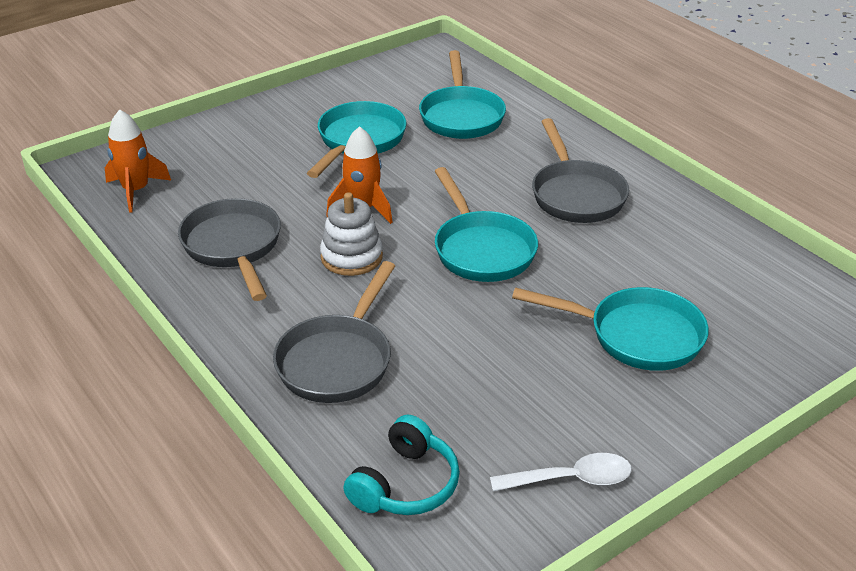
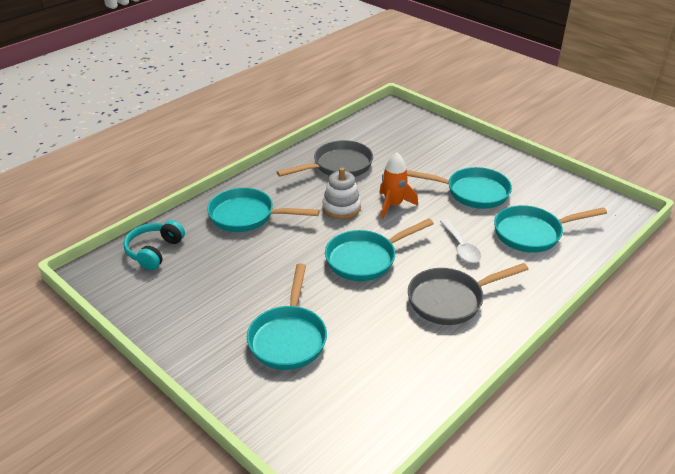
camera: 80 degrees right, 0 degrees up
orange rocket [105,110,171,212] -> none
grey pan [273,261,395,403] -> turquoise pan [207,188,320,232]
turquoise headphones [343,414,460,515] -> turquoise headphones turned 90 degrees clockwise [123,220,185,270]
white spoon [490,453,632,492] -> white spoon moved to [440,219,481,263]

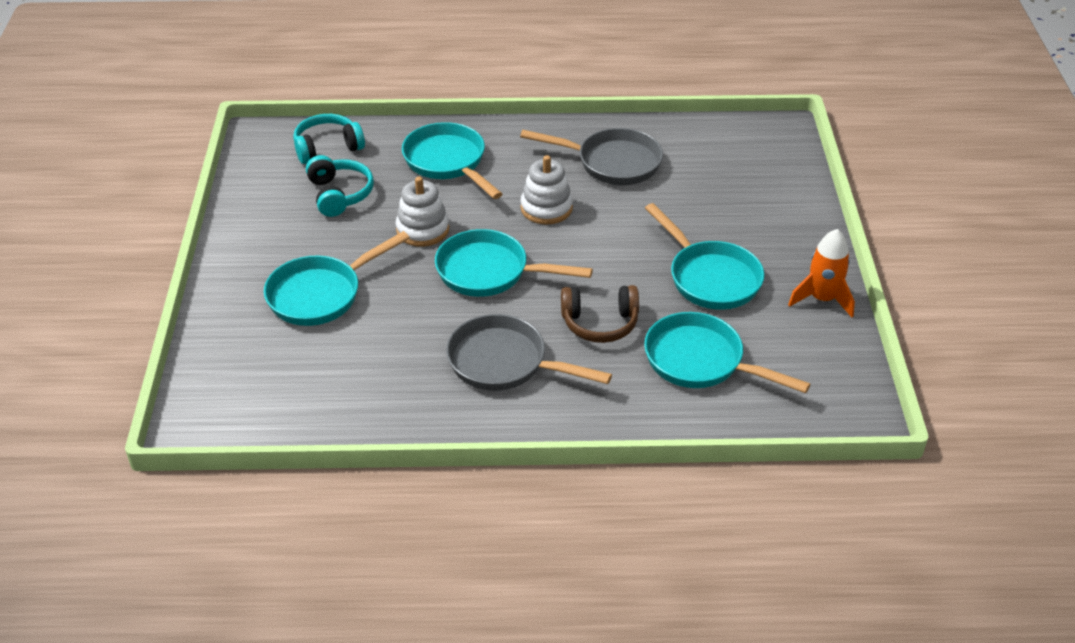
camera: 45 degrees right, 5 degrees up
orange rocket [379,153,418,219] -> orange rocket moved to [788,229,855,318]
white spoon [440,219,481,263] -> brown headphones [561,285,639,343]
none -> turquoise headphones [306,155,374,217]
none -> white stacking toy [396,177,449,247]

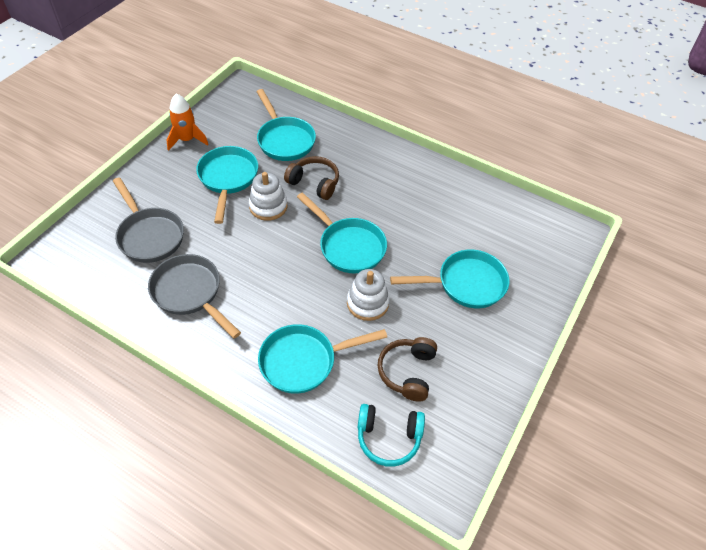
camera: 150 degrees left, 10 degrees up
turquoise headphones [306,155,374,217] -> brown headphones [378,337,437,402]
turquoise pan [402,122,502,199] -> turquoise pan turned 75 degrees clockwise [258,324,387,394]
grey pan [446,314,612,391] -> grey pan moved to [113,177,184,263]
white stacking toy [521,155,573,225] -> white stacking toy moved to [249,172,287,221]

